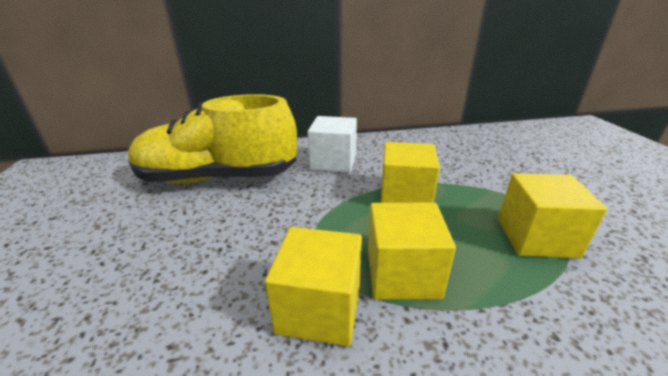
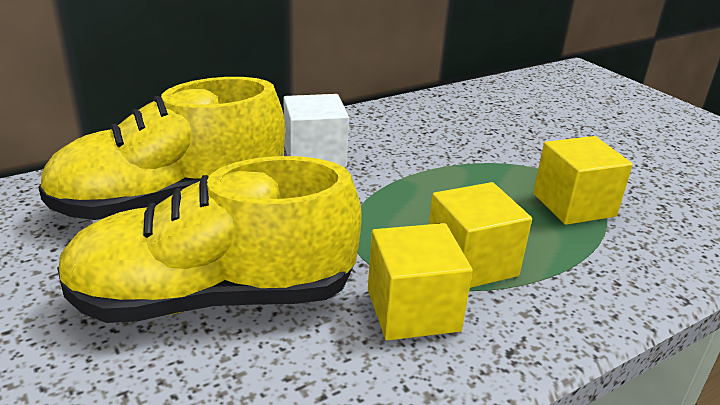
camera: 25 degrees left, 0 degrees up
yellow cube [381,142,440,203] -> none
none -> yellow shoe [57,156,362,323]

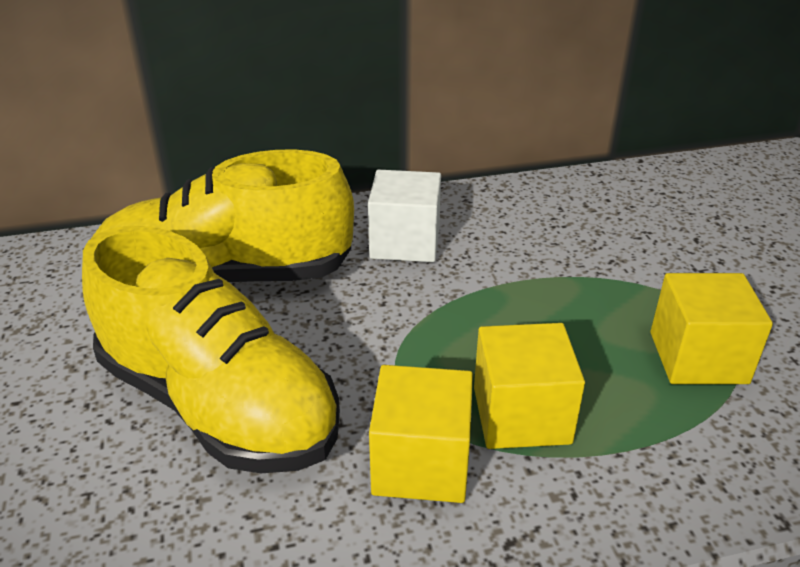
camera: 20 degrees right, 5 degrees up
yellow shoe [57,156,362,323] -> yellow shoe turned 150 degrees counterclockwise [82,226,340,473]

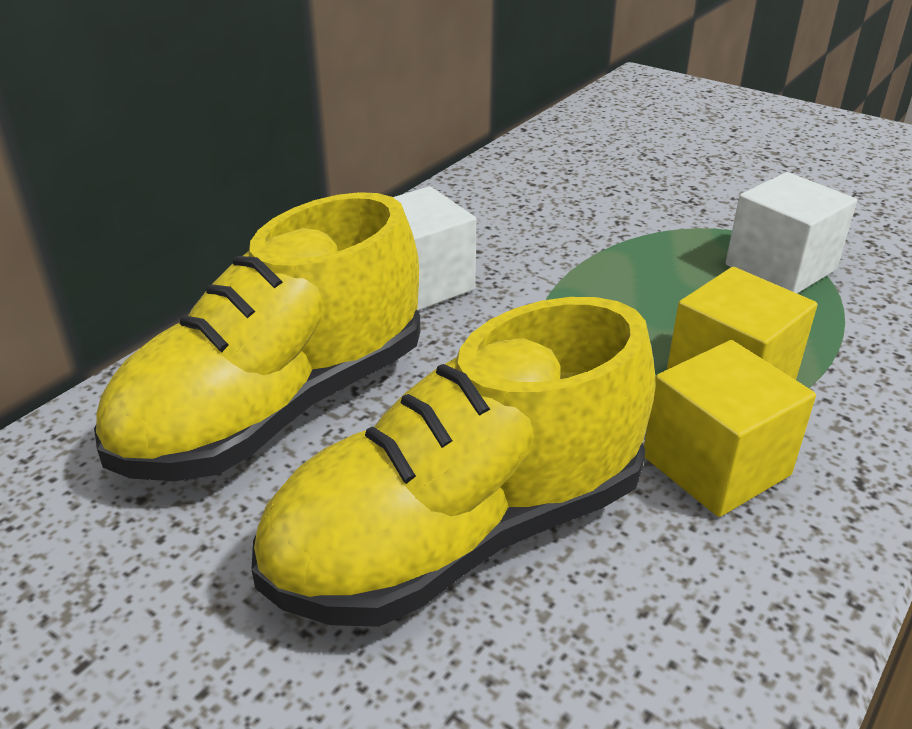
camera: 40 degrees left, 0 degrees up
yellow shoe [82,226,340,473] -> yellow shoe turned 150 degrees clockwise [251,297,656,627]
yellow cube [651,273,773,384] -> white cube [726,172,857,293]

